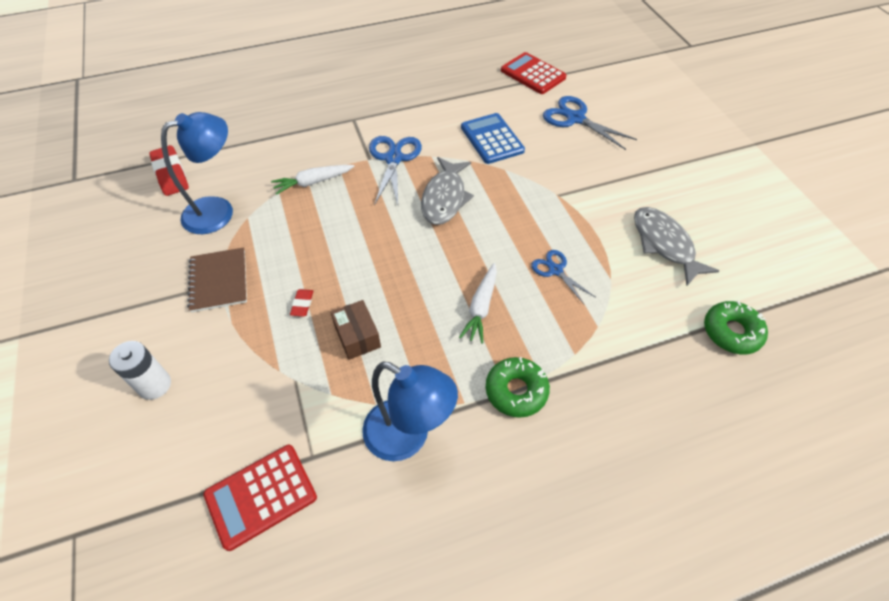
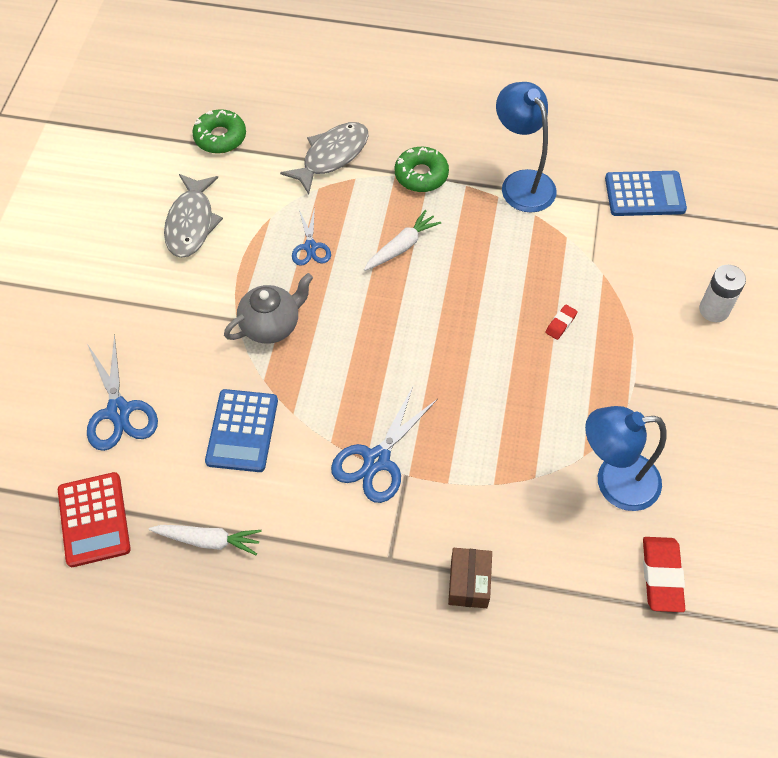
camera: 150 degrees left, 5 degrees up
brown notebook [187,247,247,312] -> none
red calculator [203,445,317,551] -> blue calculator [605,171,687,216]
white carrot [271,165,354,195] -> white carrot moved to [149,525,262,556]
brown box [330,300,381,360] -> brown box moved to [448,548,492,608]
grey fish [421,157,474,225] -> grey fish moved to [280,122,368,195]
none -> grey teapot [224,273,313,344]

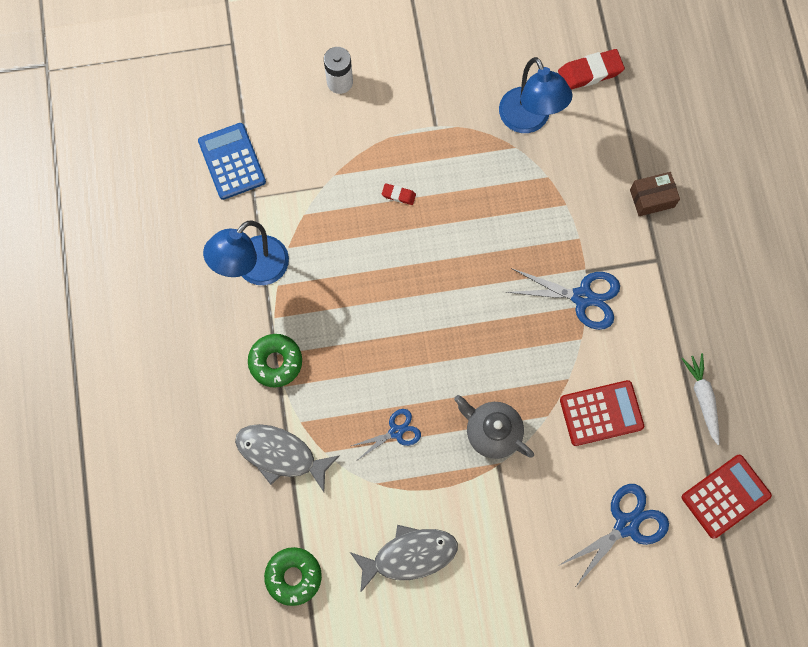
camera: 110 degrees left, 15 degrees up
blue calculator [205,389,278,472] -> red calculator [560,380,644,446]
white carrot [364,210,441,271] -> none

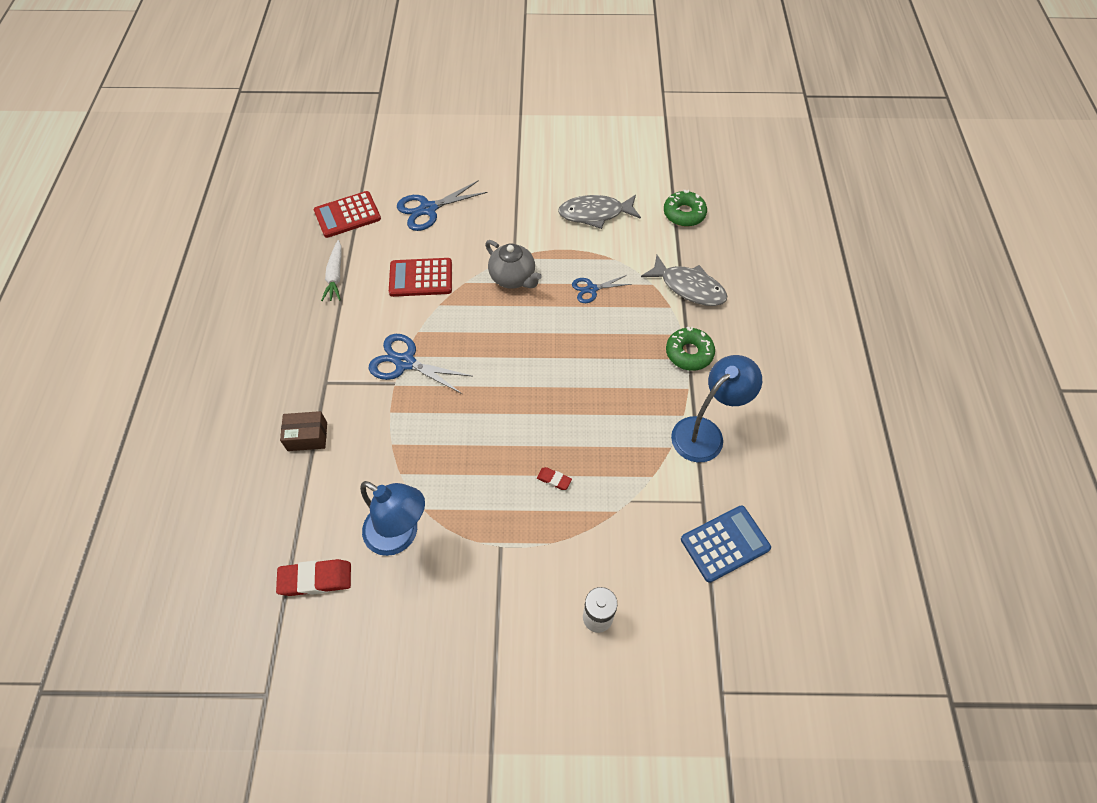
camera: 170 degrees left, 15 degrees down
blue calculator [198,123,266,200] -> blue calculator turned 105 degrees counterclockwise [681,506,771,583]
blue lamp [499,57,572,133] -> blue lamp turned 135 degrees clockwise [360,481,425,556]

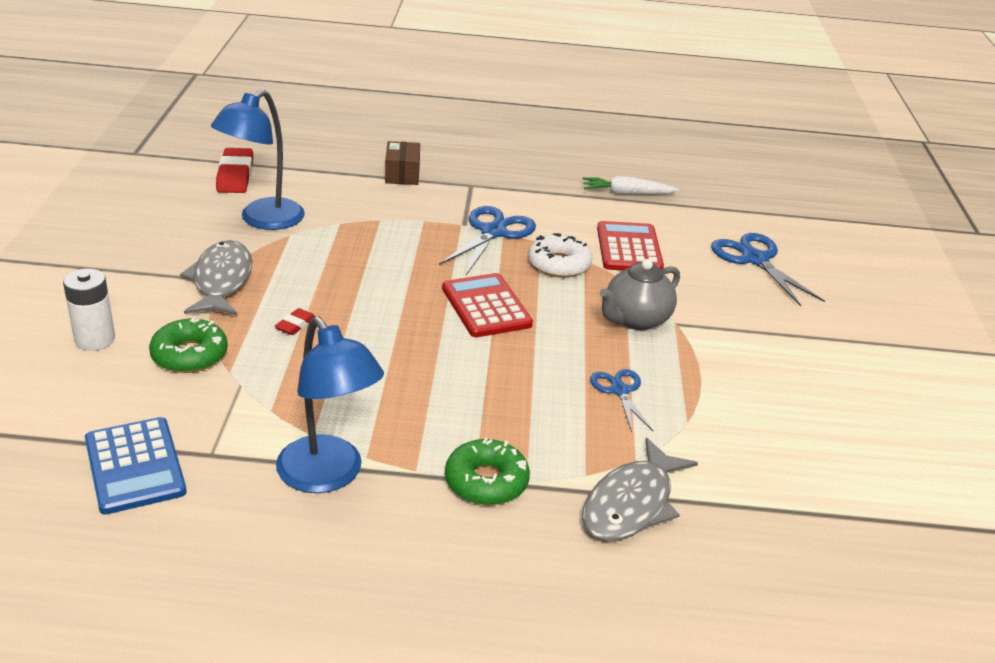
camera: 90 degrees right, 25 degrees down
red calculator [314,191,381,238] -> red calculator moved to [442,273,533,337]
grey fish [558,194,641,229] -> grey fish moved to [180,240,252,316]
green donut [664,190,707,227] -> green donut moved to [149,317,228,373]
none -> white donut [528,233,592,278]

